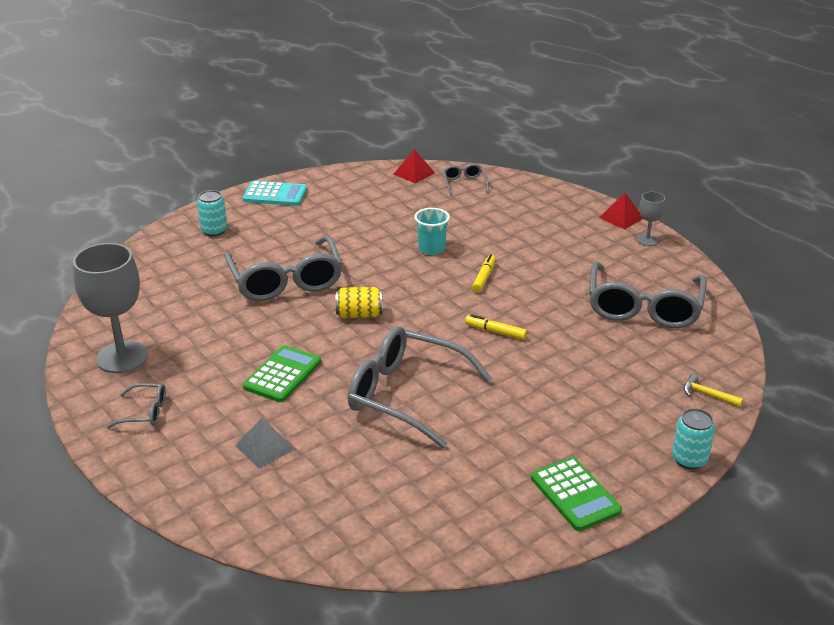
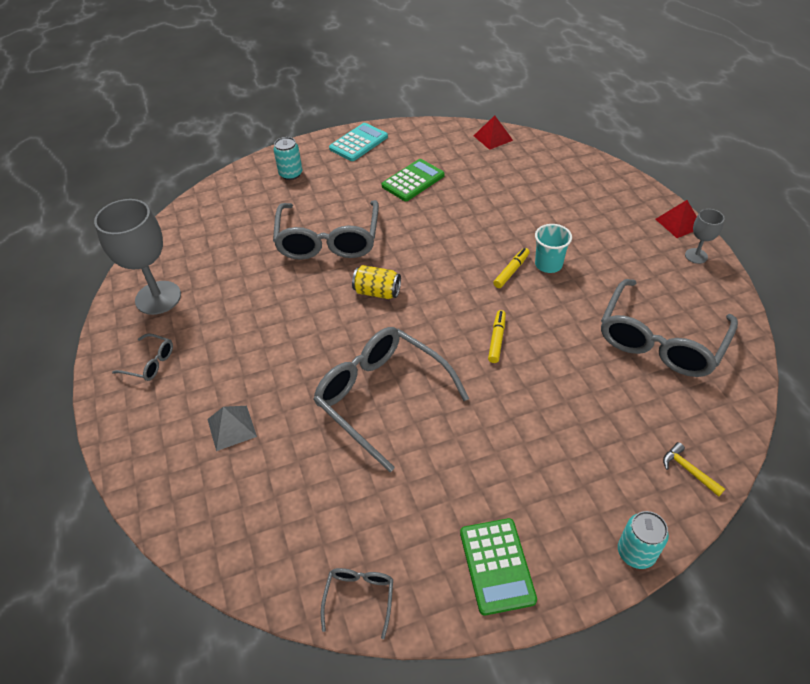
camera: 20 degrees right, 15 degrees up
turquoise calculator [242,181,307,206] -> turquoise calculator turned 75 degrees counterclockwise [329,123,388,161]
green calculator [243,345,321,402] -> green calculator moved to [381,159,445,201]
turquoise cup [414,208,450,255] -> turquoise cup moved to [535,224,572,273]
grey glasses [443,164,489,196] -> grey glasses moved to [321,568,393,639]
yellow marker [465,314,527,340] -> yellow marker turned 60 degrees clockwise [488,310,506,363]

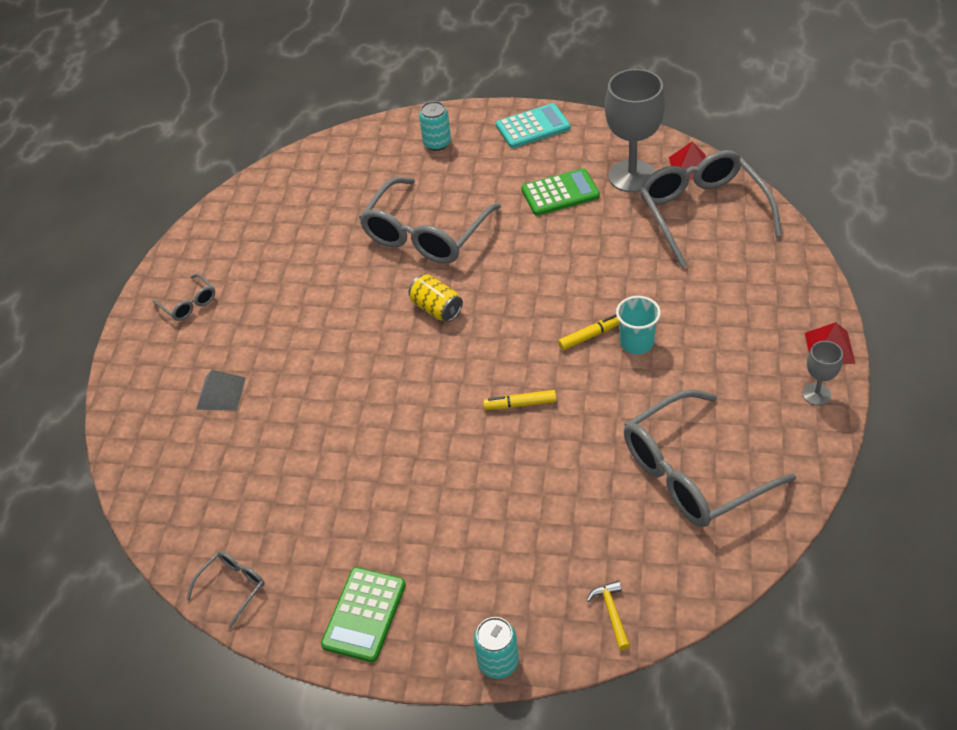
camera: 30 degrees right, 0 degrees up
grey goblet [94,199,181,315] -> grey goblet moved to [605,69,665,192]
grey glasses [313,327,469,472] -> grey glasses moved to [640,150,782,268]
yellow marker [488,310,506,363] -> yellow marker turned 135 degrees counterclockwise [483,390,556,410]

